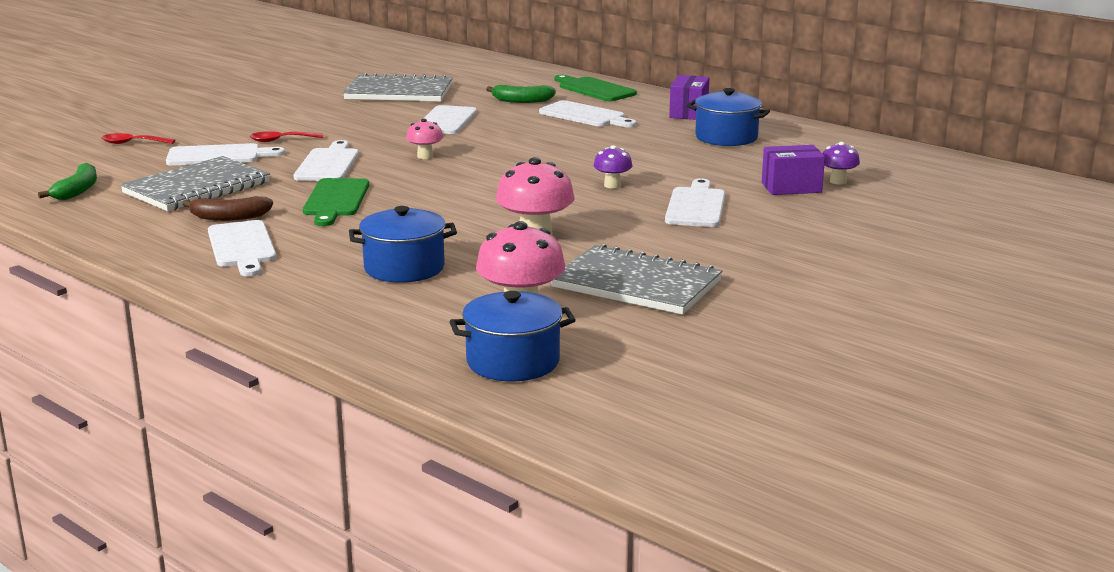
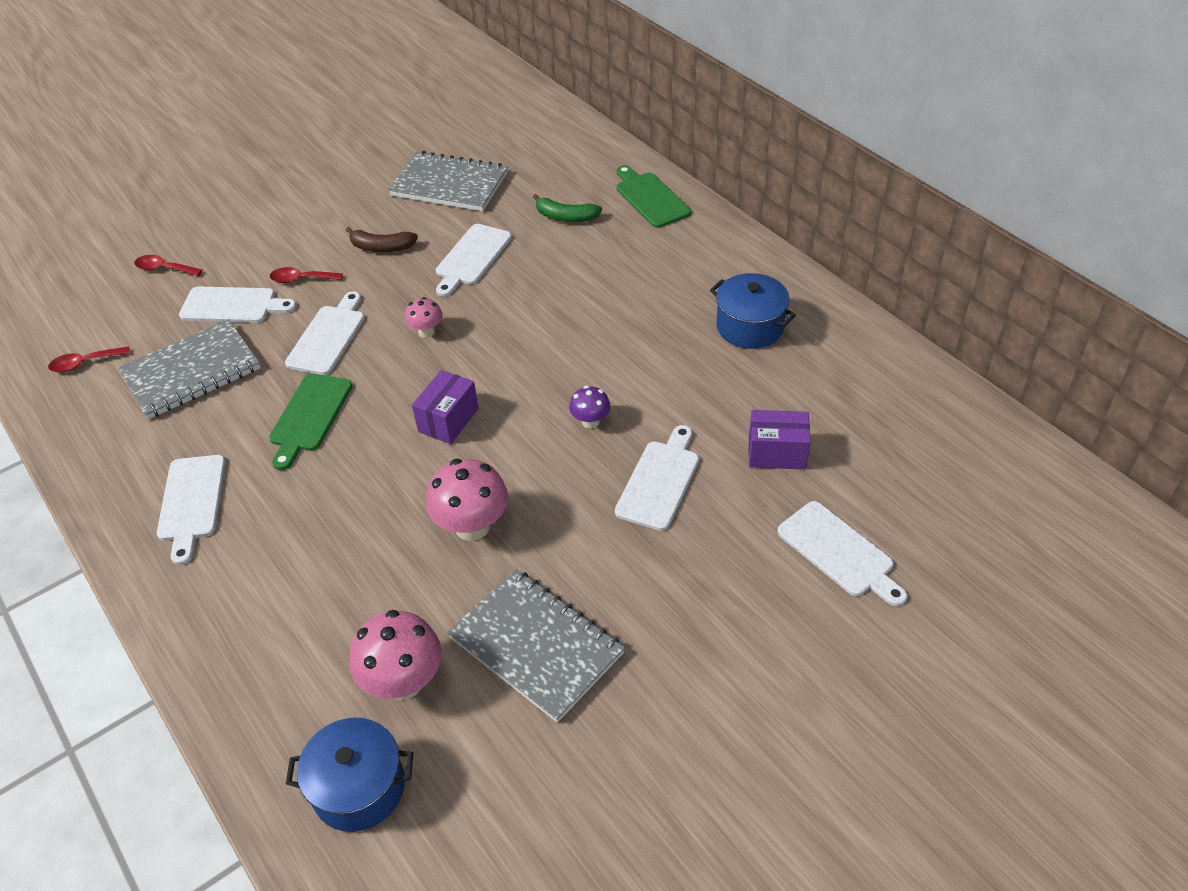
camera: 15 degrees right, 25 degrees up
green banana [38,163,97,200] -> red spoon [48,346,130,372]
brown banana [182,196,273,221] -> brown banana moved to [346,227,418,252]
blue pot [349,206,457,283] -> none
white cutting board [539,100,637,127] -> white cutting board moved to [777,501,907,607]
purple box [669,75,709,120] -> purple box moved to [412,370,479,444]
purple mushroom [823,142,860,185] -> none

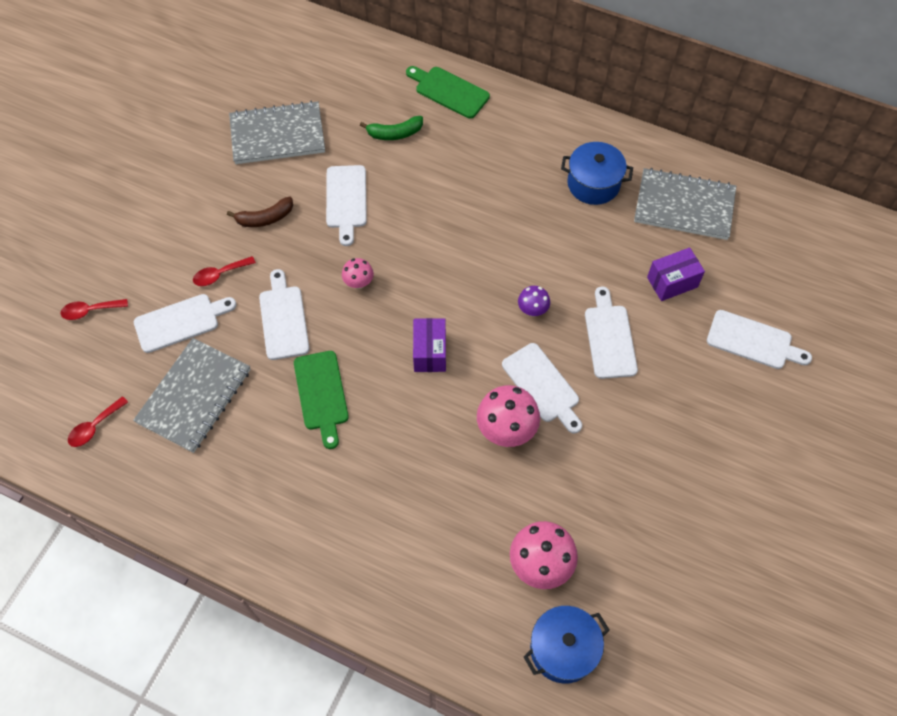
camera: 30 degrees left, 15 degrees up
white cutting board [157,455,226,565] -> white cutting board moved to [502,343,582,433]
grey notebook [447,569,625,723] -> grey notebook moved to [634,168,736,240]

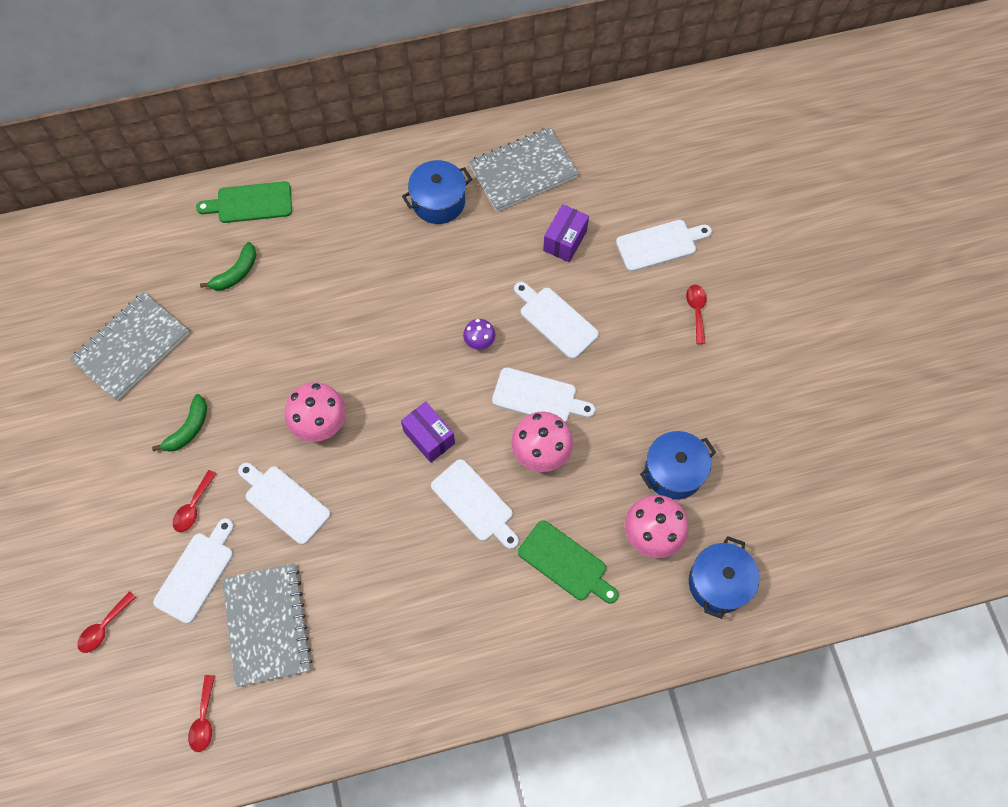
camera: 40 degrees left, 5 degrees up
brown banana [227,196,293,227] -> green banana [152,394,207,452]
green cutting board [294,351,349,449] -> green cutting board moved to [518,520,619,604]
white cutting board [326,165,367,246] -> white cutting board moved to [431,459,519,549]
pink mushroom [342,258,374,289] -> pink mushroom [285,382,346,442], size x1.82
none -> blue pot [640,431,716,500]
none -> red spoon [686,285,706,344]

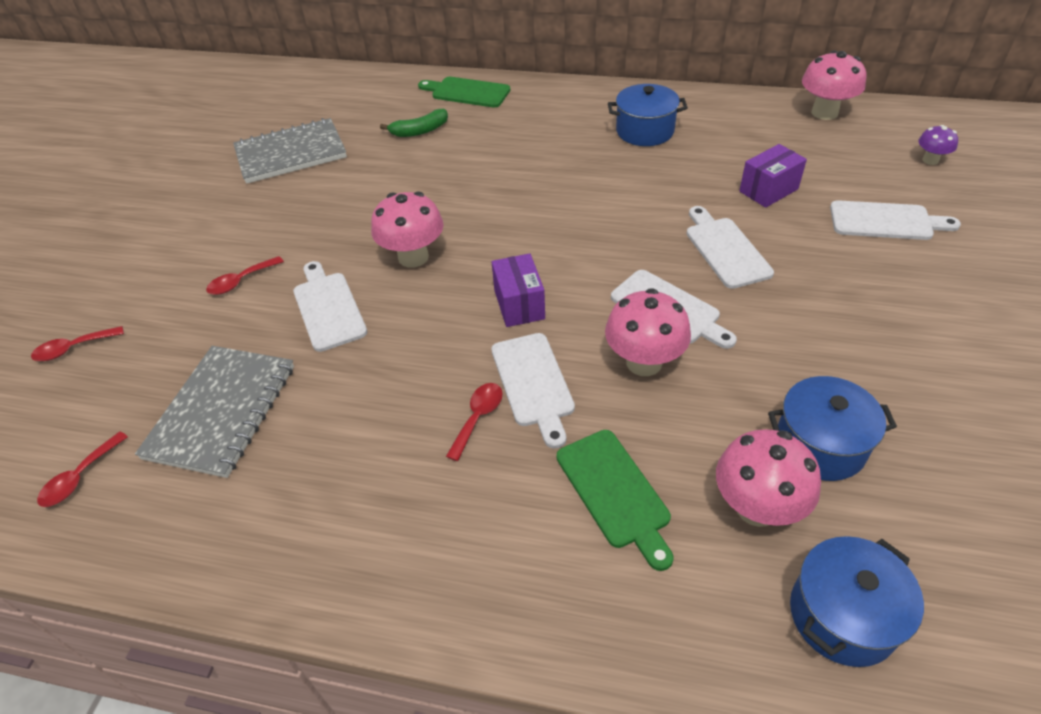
camera: 30 degrees right, 20 degrees down
green banana [152,394,207,452] -> none
white cutting board [153,518,234,624] -> none
purple mushroom [463,319,495,350] -> purple mushroom moved to [918,125,958,165]
grey notebook [469,127,579,212] -> none
red spoon [686,285,706,344] -> red spoon moved to [446,383,503,461]
none -> pink mushroom [802,51,866,120]

